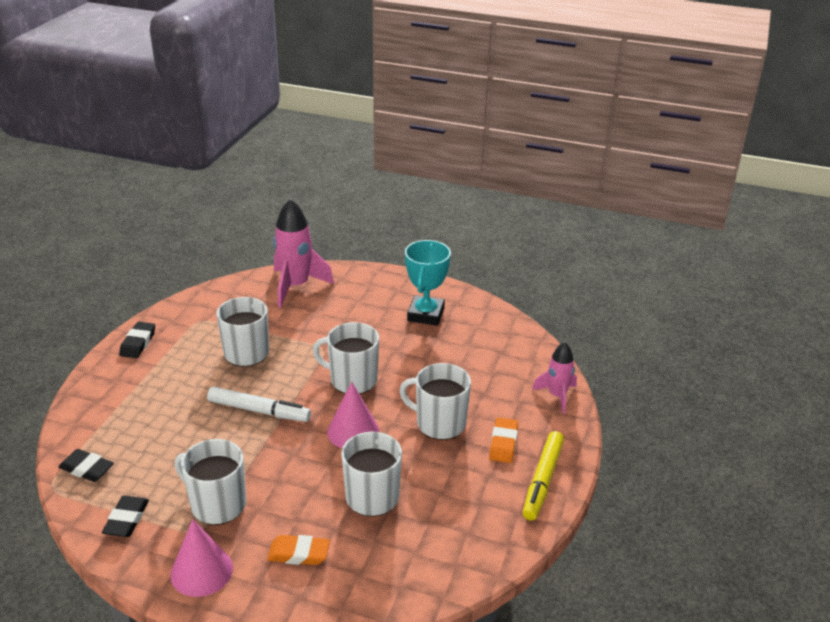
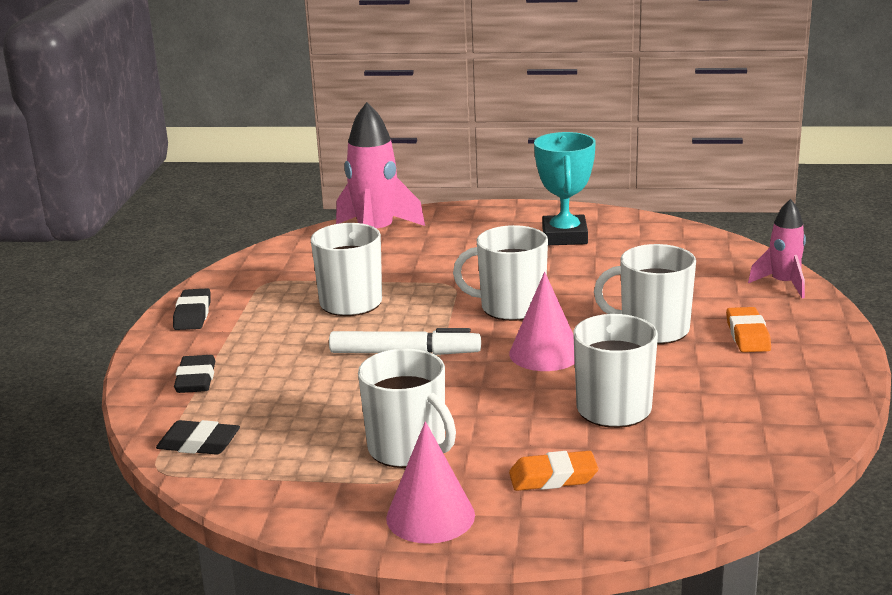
camera: 10 degrees left, 10 degrees down
black eraser [102,496,149,537] -> black eraser moved to [174,355,216,393]
white mug [175,439,246,525] -> white mug turned 150 degrees counterclockwise [358,349,456,468]
yellow marker [523,431,564,521] -> none

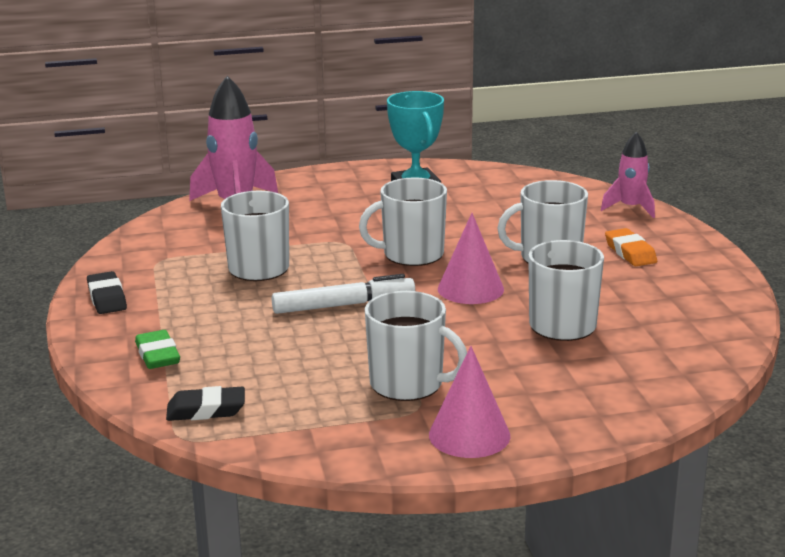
camera: 20 degrees left, 0 degrees up
black eraser [174,355,216,393] -> green eraser [135,330,180,369]
orange eraser [509,451,598,491] -> none

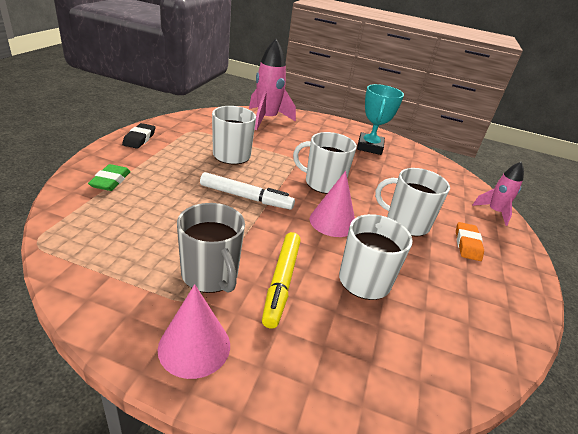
camera: 25 degrees right, 10 degrees up
black eraser [166,386,245,421] -> none
white mug [365,291,467,401] -> grey mug [177,203,245,293]
none -> yellow marker [262,232,301,329]

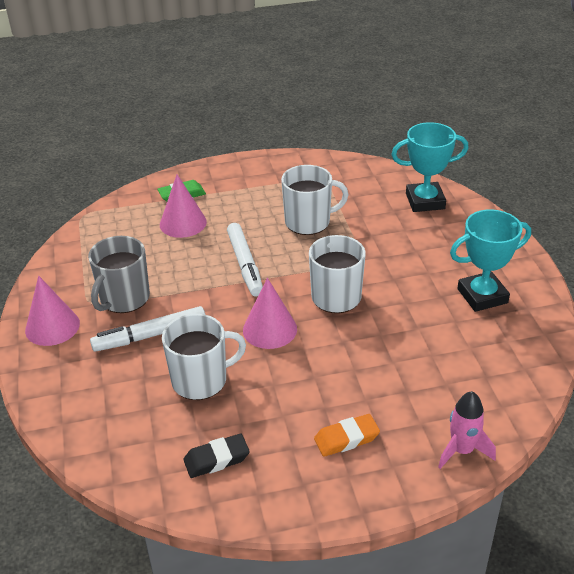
camera: 65 degrees right, 5 degrees up
black eraser [122,123,155,149] -> black eraser moved to [184,434,250,478]
pink rocket [249,39,296,130] -> turquoise trophy [391,122,469,212]
yellow marker [262,232,301,329] -> white marker [90,306,205,352]
white mug [375,168,450,237] -> none
none -> pink cone [160,174,207,238]

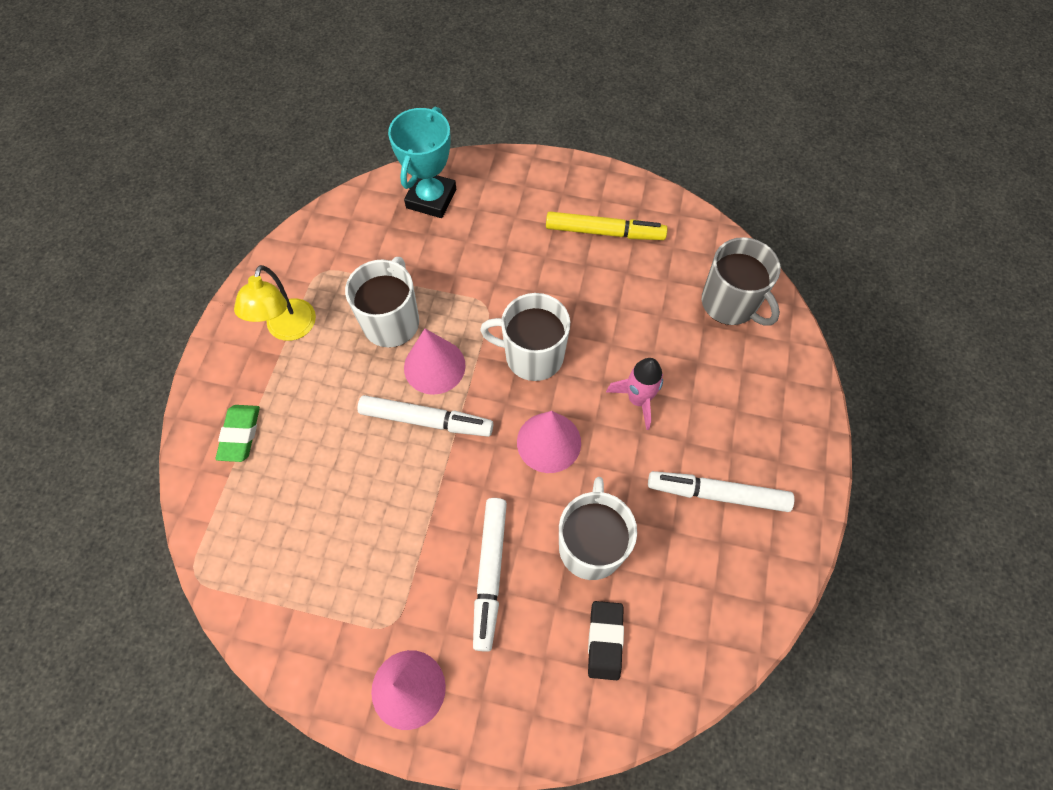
camera: 65 degrees left, 25 degrees up
grey mug [88,236,150,313] -> grey mug moved to [702,237,780,326]
pink cone [160,174,207,238] -> pink cone moved to [404,329,466,395]
black eraser [184,434,250,478] -> black eraser moved to [588,601,624,680]
orange eraser [314,414,380,457] -> none
pink rocket [438,391,496,469] -> pink rocket moved to [606,358,663,430]
turquoise trophy [450,210,531,312] -> yellow marker [546,212,668,240]
none -> yellow lamp [234,265,316,341]
none -> white marker [648,471,794,512]

